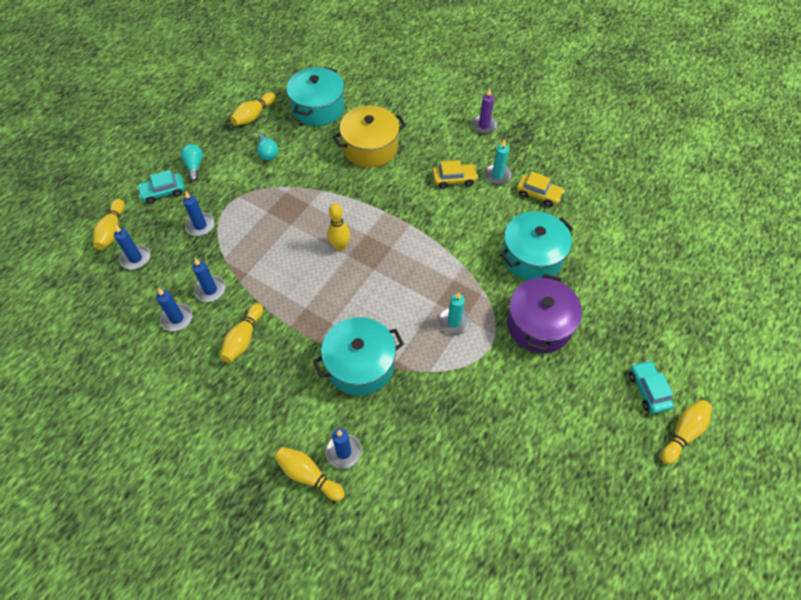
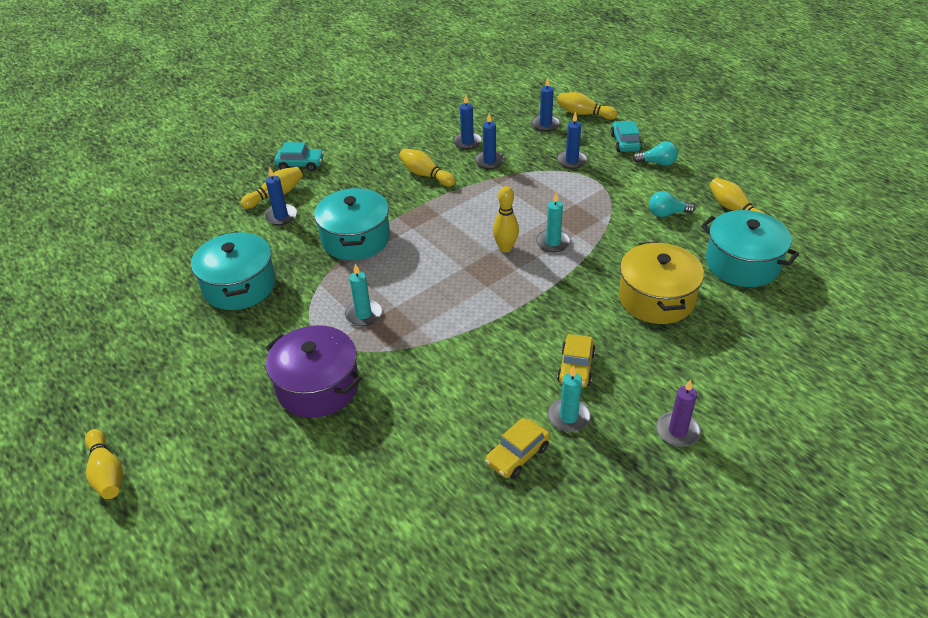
camera: 110 degrees right, 15 degrees down
turquoise pot [500,211,573,281] -> turquoise pot moved to [191,231,276,310]
turquoise car [629,360,674,414] -> turquoise car moved to [274,142,324,171]
none -> turquoise candle [536,192,571,253]

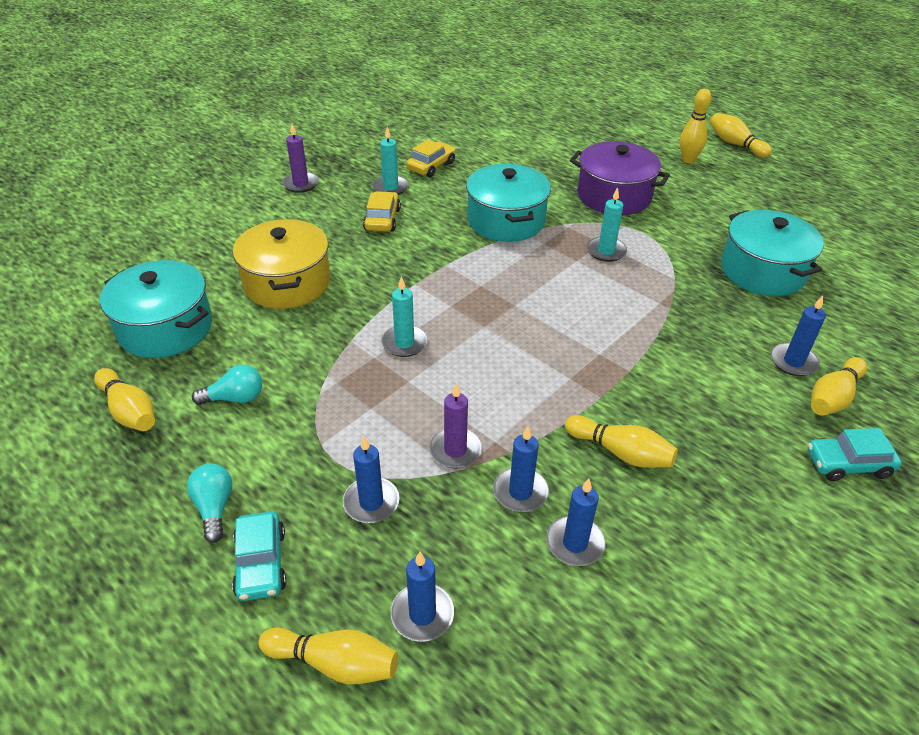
camera: 170 degrees right, 0 degrees up
turquoise pot [314,188,390,260] -> turquoise pot moved to [466,164,551,242]
yellow bowling pin [493,186,519,252] -> yellow bowling pin moved to [680,89,711,163]
turquoise light bulb [632,142,678,166] -> turquoise light bulb turned 75 degrees clockwise [187,464,233,543]
none -> purple candle [429,383,482,468]

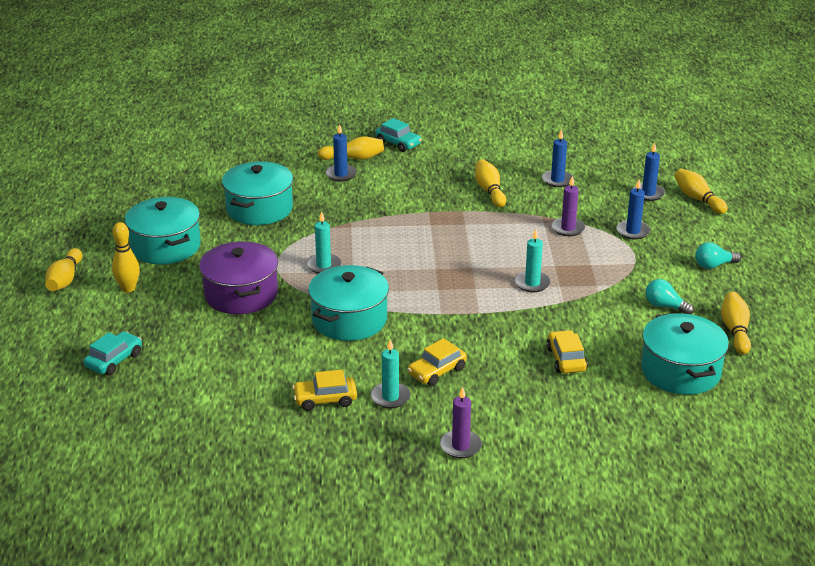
camera: 135 degrees left, 10 degrees down
turquoise light bulb [187,464,233,543] -> turquoise light bulb turned 45 degrees clockwise [695,242,741,269]
turquoise car [232,511,286,601] -> turquoise car moved to [84,331,142,375]
yellow pot [233,219,330,309] -> yellow car [546,330,588,373]
blue candle [493,426,549,512] -> none
none -> turquoise pot [125,197,201,264]

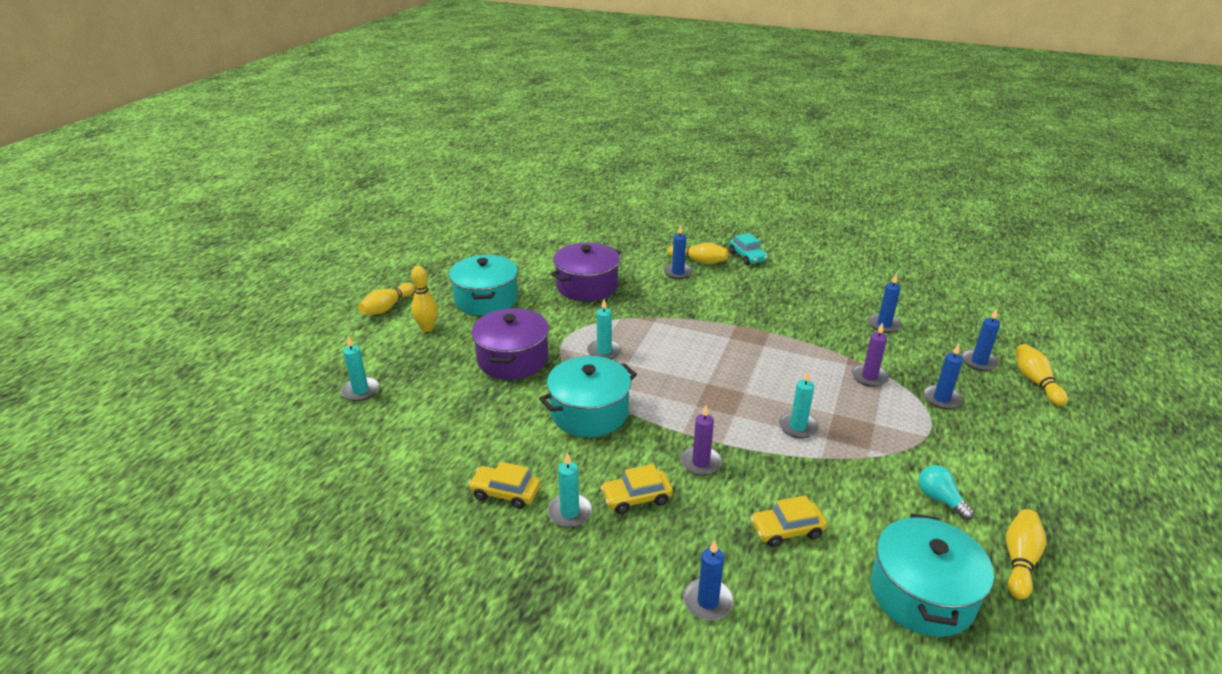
camera: 25 degrees right, 0 degrees up
turquoise car [84,331,142,375] -> turquoise candle [341,336,379,401]
turquoise pot [222,161,293,225] -> purple pot [551,242,621,301]
purple candle [440,386,482,458] -> purple candle moved to [680,405,722,476]
yellow bowling pin [475,159,506,207] -> none
yellow car [546,330,588,373] -> yellow car turned 120 degrees counterclockwise [750,495,827,547]
turquoise light bulb [695,242,741,269] -> none
none -> blue candle [683,540,734,621]

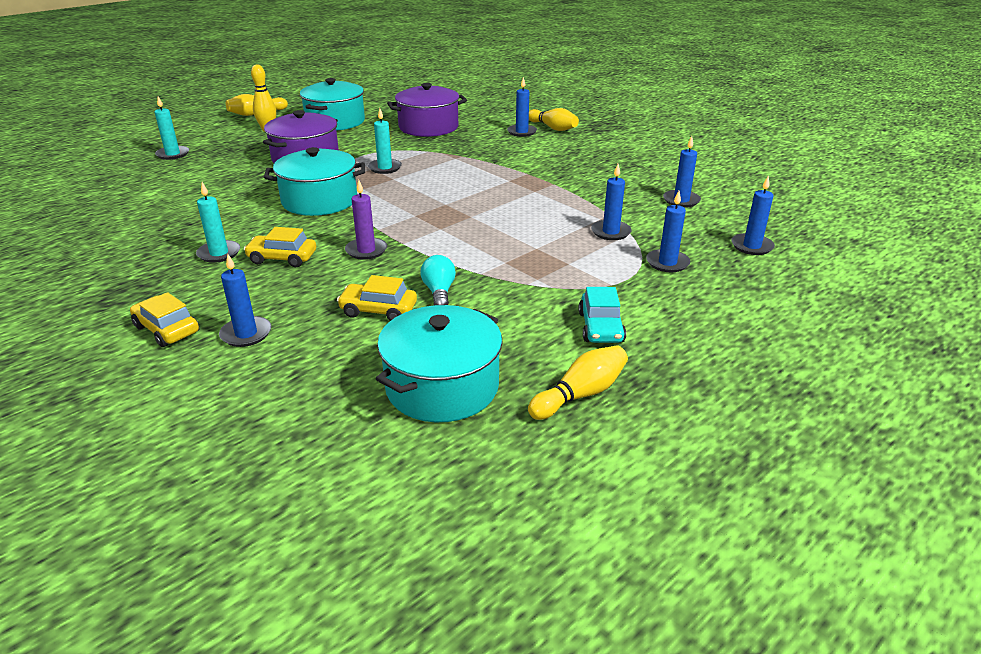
camera: 25 degrees right, 0 degrees up
yellow car [468,462,540,509] -> yellow car moved to [130,292,200,347]
turquoise car [729,233,768,265] -> turquoise car moved to [578,287,626,343]
turquoise candle [779,370,819,438] -> none
purple candle [852,322,889,387] -> blue candle [591,164,632,240]
turquoise light bulb [919,465,974,520] -> turquoise light bulb moved to [420,255,456,305]
yellow bowling pin [1015,344,1068,406] -> none

